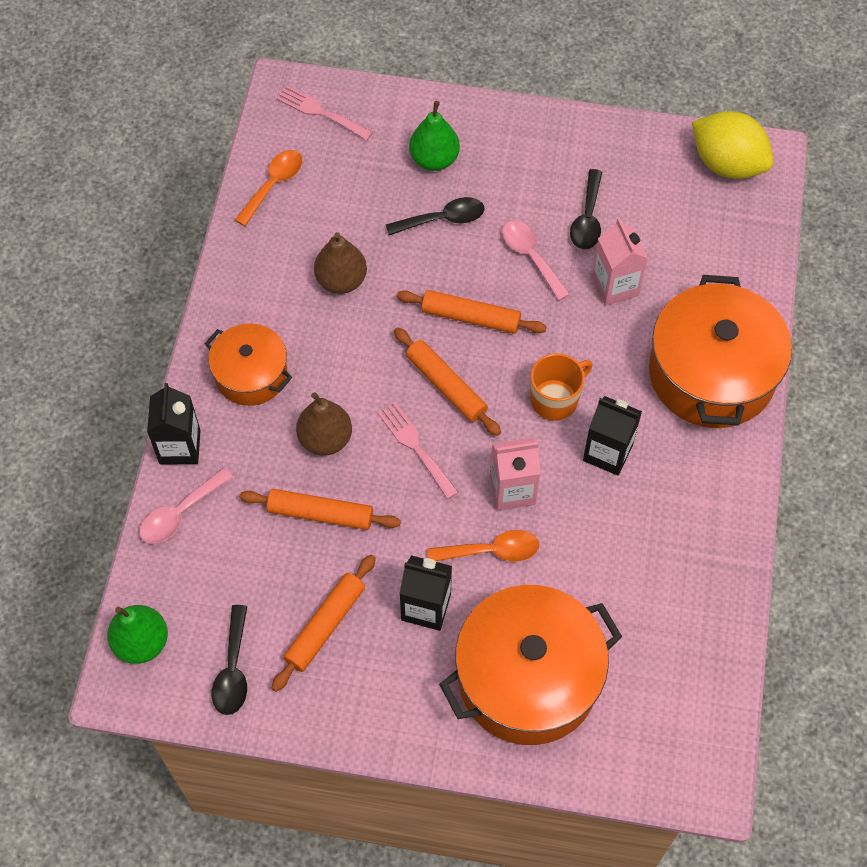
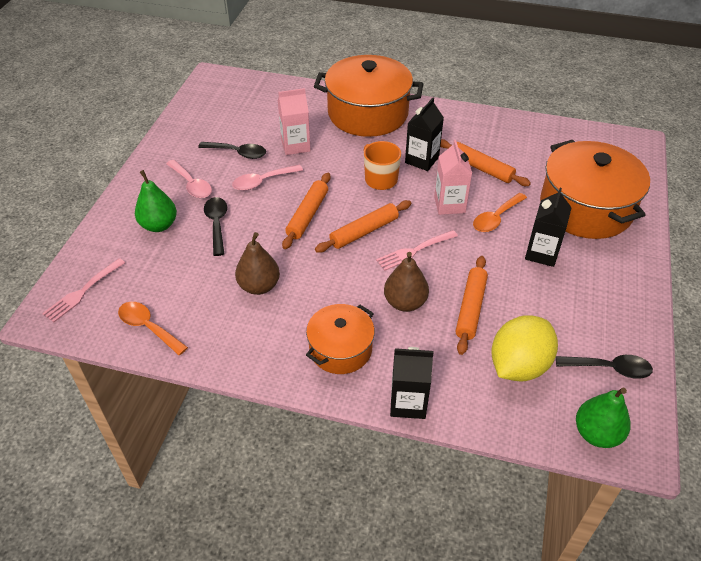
camera: 85 degrees left, 15 degrees down
pink spoon [139,468,233,544] -> pink spoon moved to [166,160,212,198]
orange rolling pin [272,555,376,692] -> orange rolling pin moved to [440,139,531,186]
orange spoon [427,530,539,562] -> orange spoon turned 135 degrees counterclockwise [473,193,527,232]
yellow lemon [692,111,774,179] -> yellow lemon moved to [491,315,558,381]

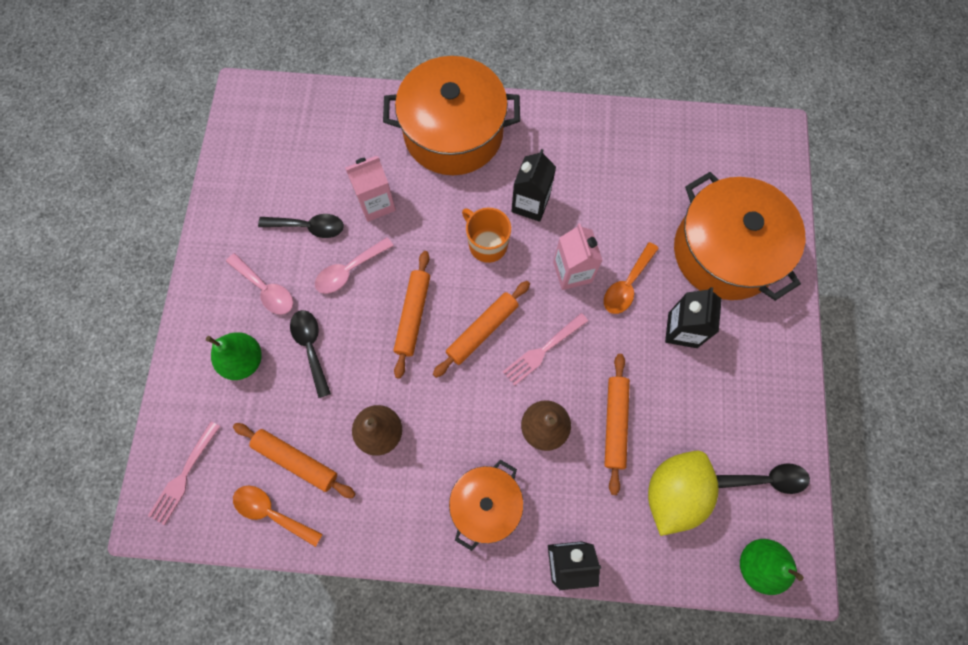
camera: 10 degrees left, 25 degrees up
orange rolling pin [440,139,531,186] -> orange rolling pin moved to [233,423,355,498]

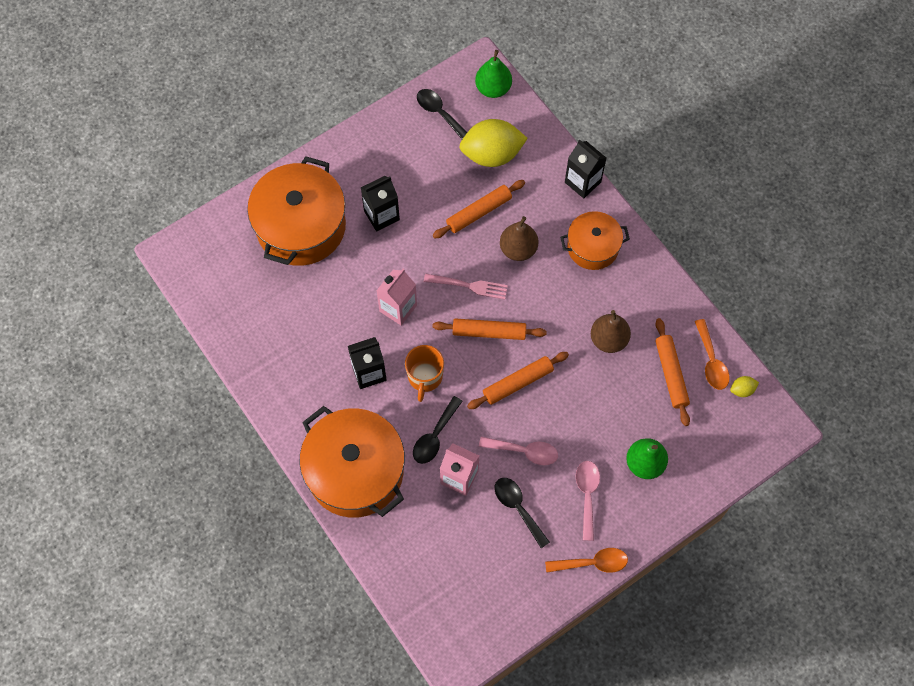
camera: 130 degrees left, 5 degrees down
pink fork [148,421,221,525] -> none
black spoon [290,310,331,398] -> black spoon moved to [413,396,463,464]
orange spoon [604,242,659,314] -> orange spoon moved to [545,548,628,573]
none -> yellow lemon [730,376,759,397]

